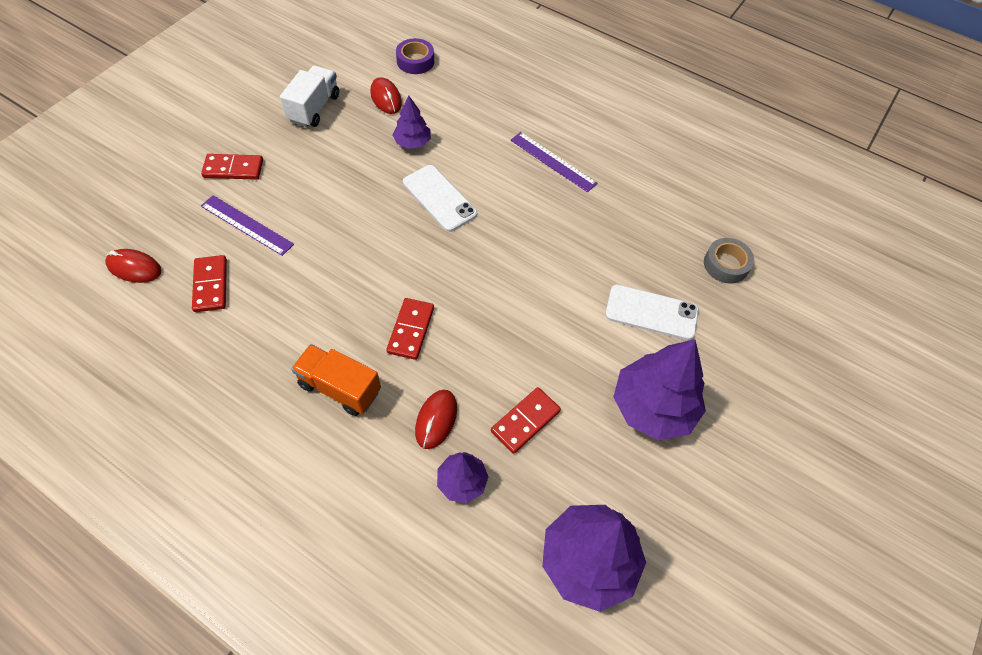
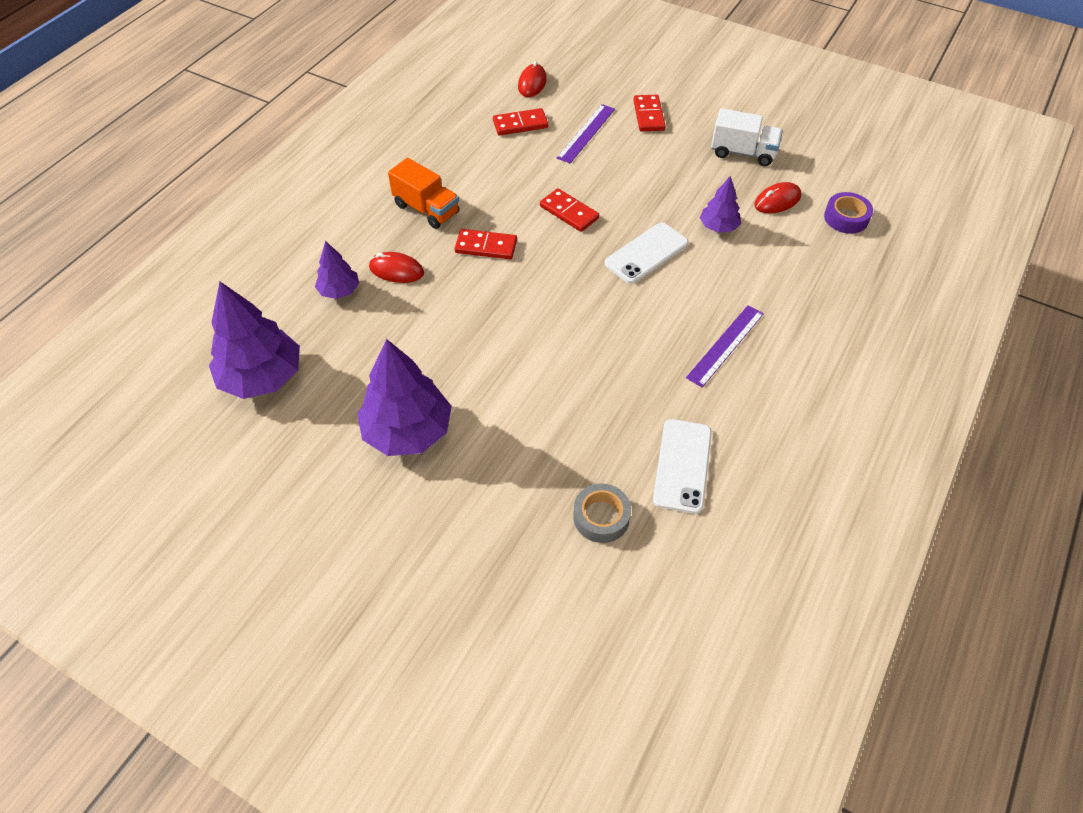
camera: 90 degrees right, 5 degrees down
orange truck [291,344,381,416] -> orange truck turned 105 degrees clockwise [388,158,459,229]
red domino [491,387,561,454] -> red domino moved to [540,188,599,232]
white phone [605,284,699,340] -> white phone moved to [653,419,712,514]

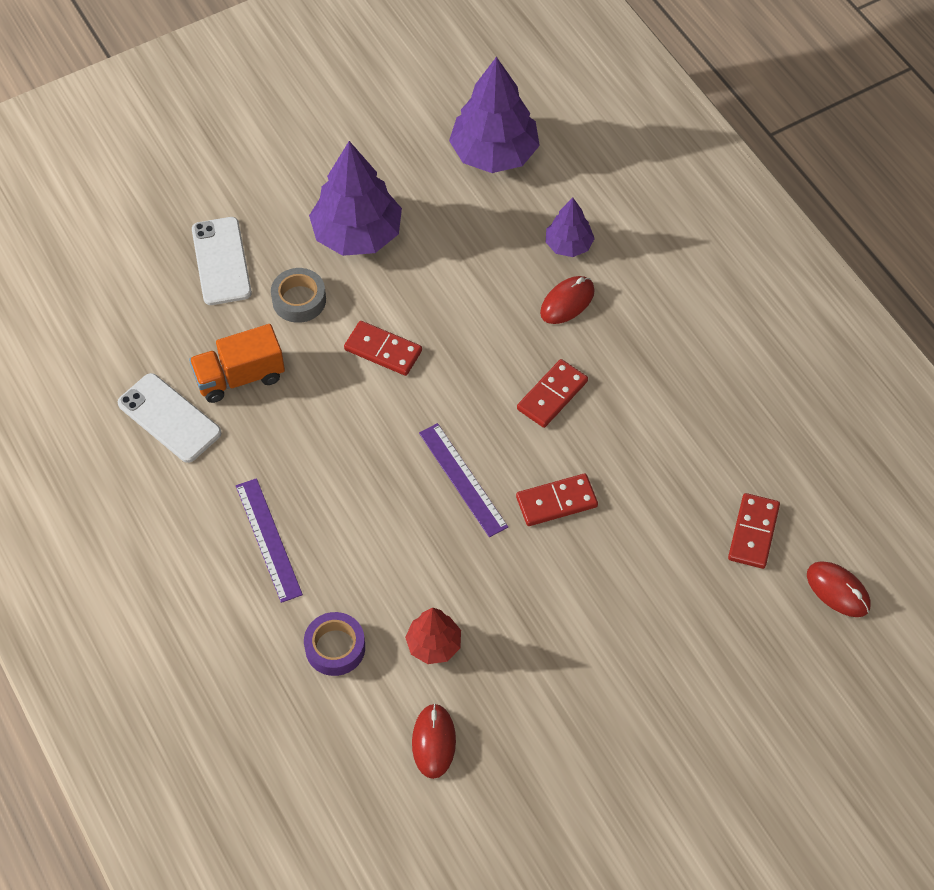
camera: 120 degrees right, 5 degrees up
orange truck [388,158,459,229] -> orange truck moved to [189,324,285,403]
purple ruler [557,104,615,163] -> purple ruler moved to [419,423,508,537]
grey tape [573,483,631,543] -> grey tape moved to [271,268,326,323]
white phone [605,223,689,284] -> white phone moved to [192,217,252,305]
red domino [633,95,666,132] -> red domino moved to [344,321,422,376]
purple tree [700,176,741,233] -> red tree [405,608,461,664]
white truck [711,108,783,166] -> none
purple tape [824,192,873,234] -> purple tape moved to [304,612,365,676]

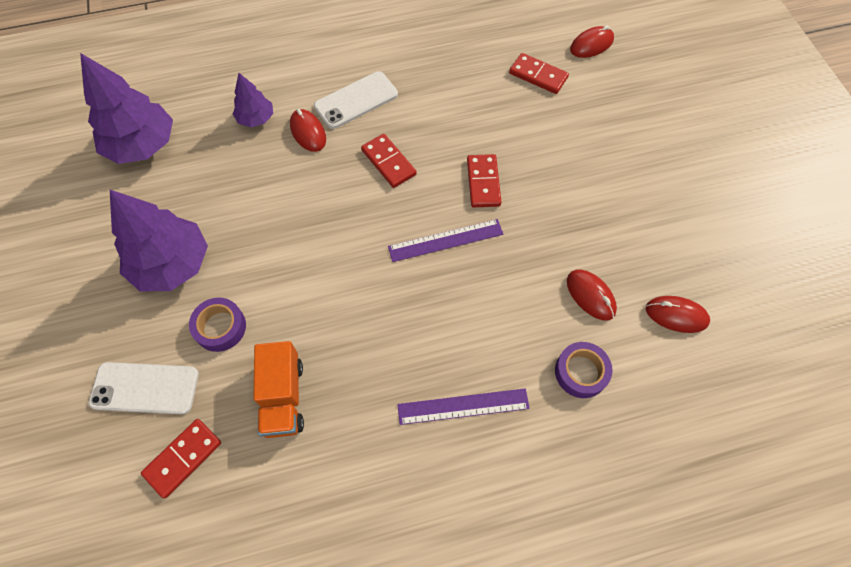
camera: 75 degrees left, 5 degrees up
white phone [118,373,221,463] -> white phone moved to [314,71,398,129]
grey tape [271,268,326,323] -> purple tape [189,298,246,352]
red domino [344,321,422,376] -> red domino moved to [141,419,221,498]
red tree [405,608,461,664] -> red mouse [567,270,617,320]

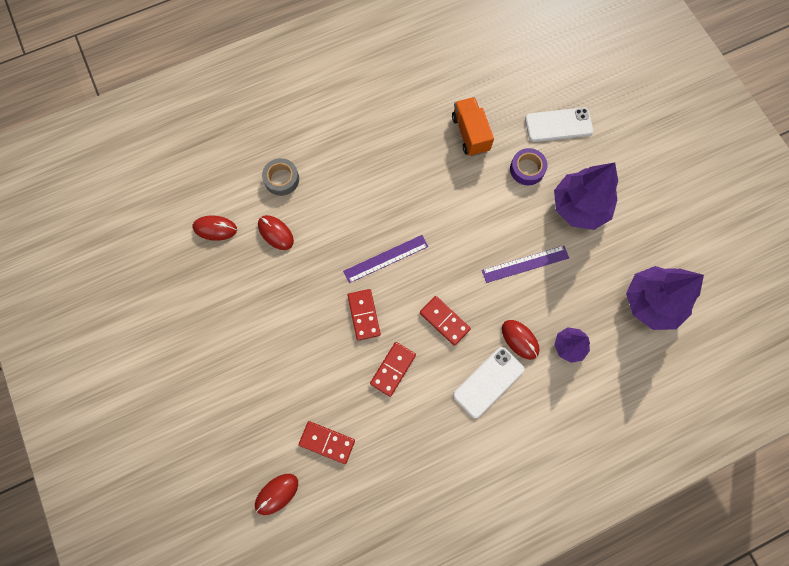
camera: 170 degrees right, 10 degrees up
red domino [141,419,221,498] -> red domino moved to [370,342,416,397]
purple ruler [397,388,530,425] -> purple ruler moved to [482,246,569,283]
purple tape [555,342,613,398] -> grey tape [262,158,299,196]

